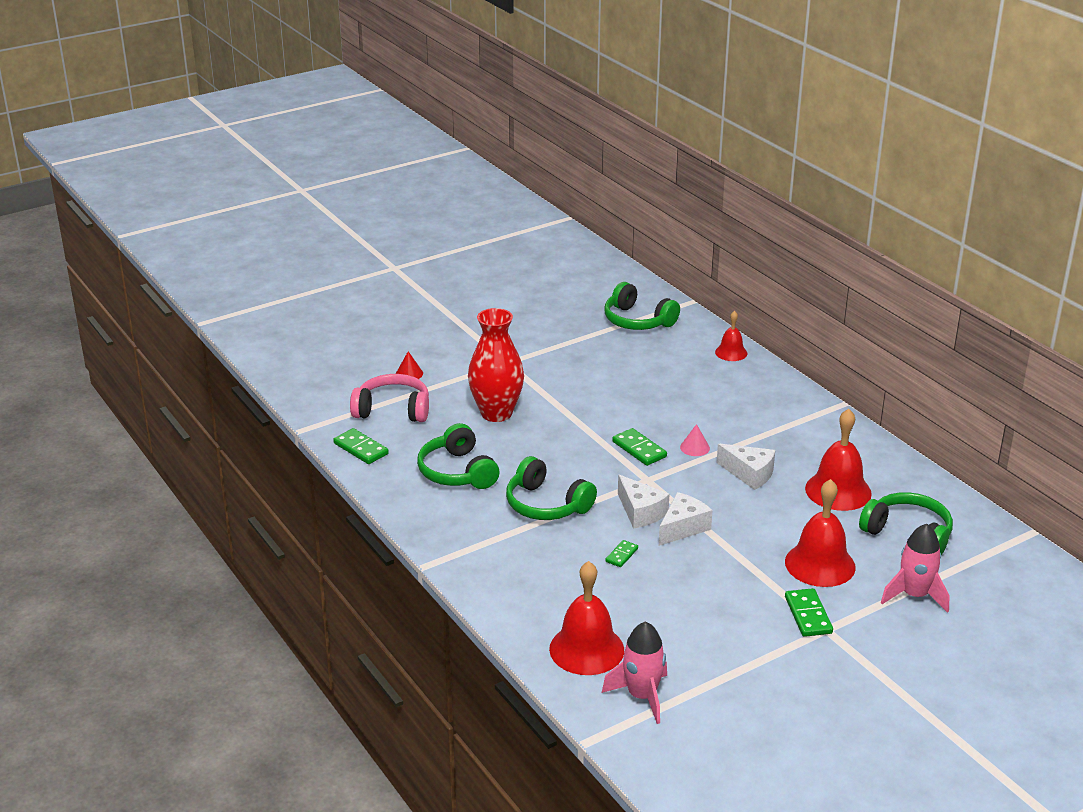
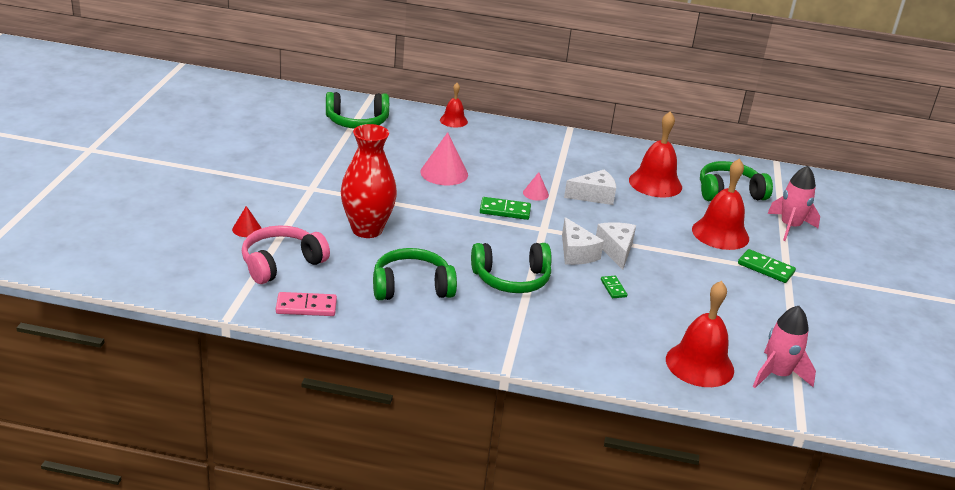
camera: 50 degrees left, 0 degrees up
green domino [333,428,389,464] -> pink domino [276,292,337,316]
green headphones [417,423,499,489] -> green headphones turned 150 degrees clockwise [373,248,457,300]
white cheese [618,475,669,529] -> white cheese turned 60 degrees clockwise [562,217,604,265]
none -> pink cone [420,132,468,186]

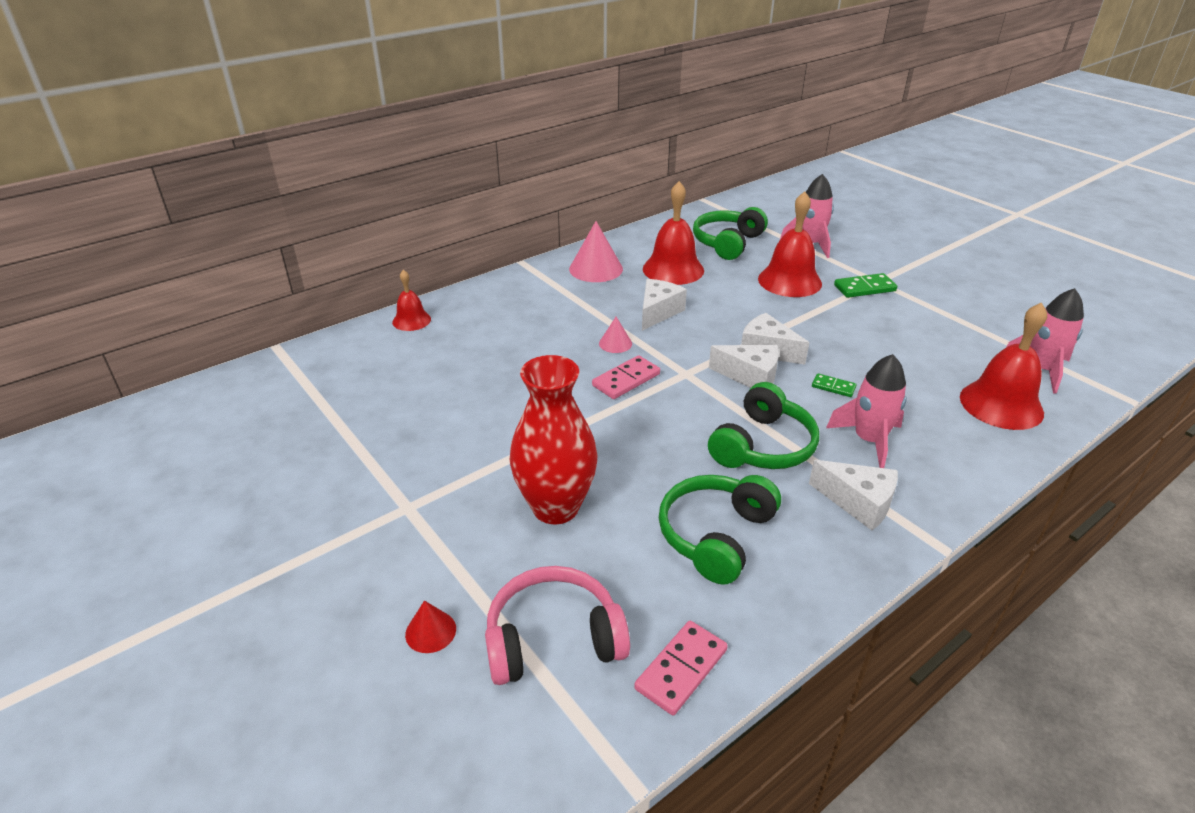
camera: 45 degrees left, 5 degrees up
pink headphones [242,225,330,284] -> pink headphones turned 75 degrees clockwise [485,566,630,685]
green headphones [326,92,389,129] -> none
pink cone [420,132,468,186] -> pink cone moved to [569,221,623,282]
green domino [480,197,531,220] -> pink domino [592,355,660,399]
none -> white cheese [809,460,898,530]
none -> pink rocket [826,354,907,468]

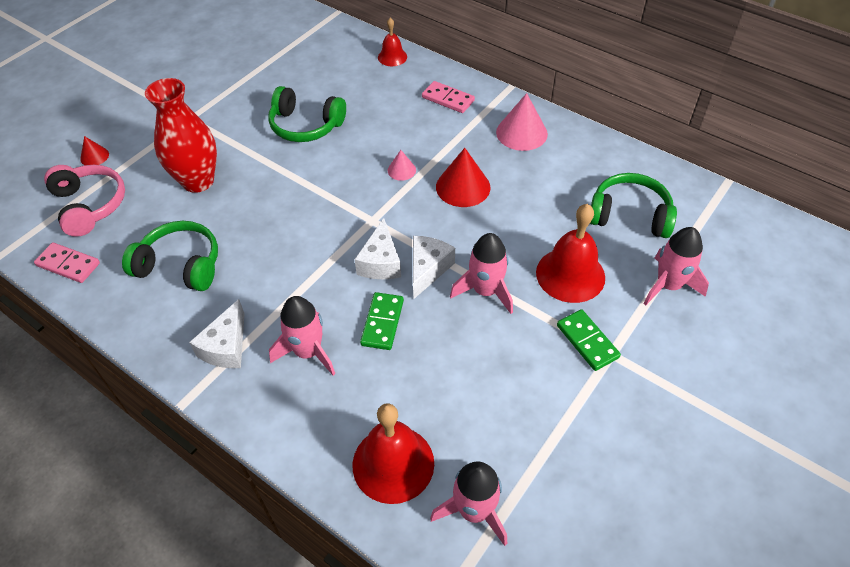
camera: 75 degrees right, 15 degrees up
pink domino [592,355,660,399] -> pink domino moved to [422,81,475,113]
white cheese [642,279,687,331] -> red cone [436,148,490,207]
red bell [643,181,704,285] -> none
green headphones [708,382,819,469] -> green headphones moved to [268,86,346,142]
green domino [812,373,856,397] -> green domino [360,292,404,350], size x1.65
none -> pink rocket [450,233,513,314]

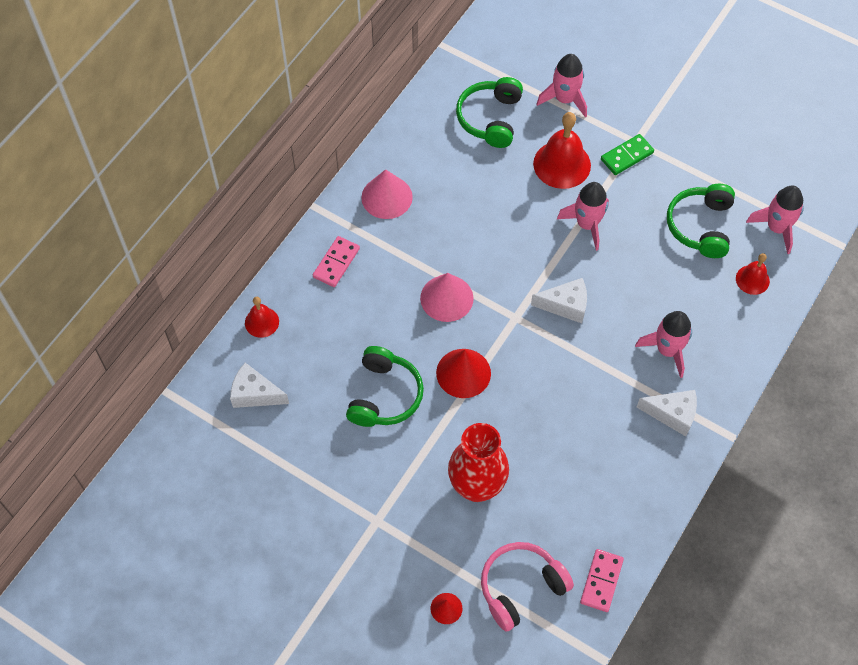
camera: 95 degrees left, 10 degrees up
green headphones [122,221,218,291] -> green headphones moved to [667,184,735,258]
red bell [353,403,434,504] -> red bell [736,253,770,295], size x0.56
green domino [360,292,404,350] -> none
pink cone [388,150,416,181] -> pink cone [420,273,474,322], size x1.87
white cheese [413,236,455,299] -> white cheese moved to [230,363,289,408]
red cone [436,148,490,207] -> red cone moved to [436,349,491,398]

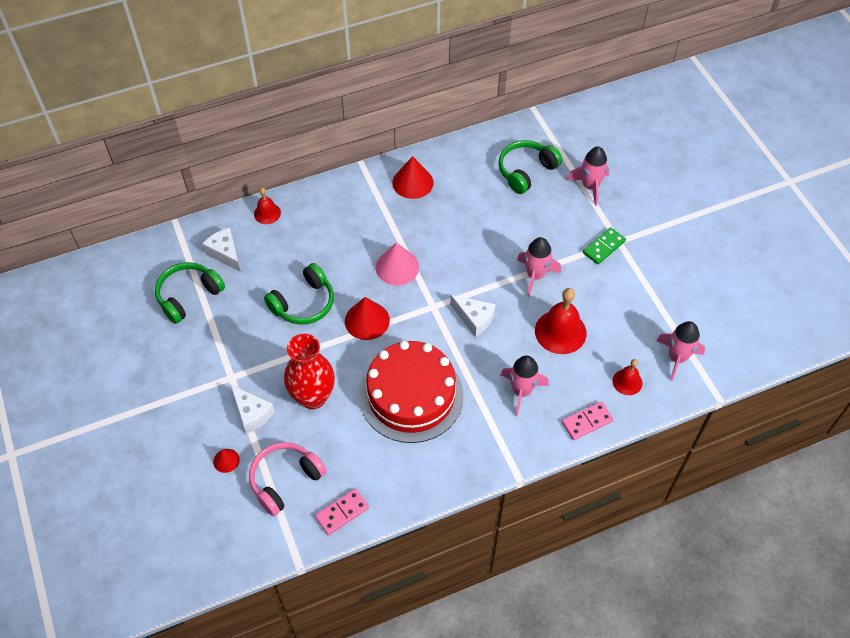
camera: 35 degrees right, 5 degrees down
pink domino [313,236,360,287] -> pink domino moved to [562,401,614,440]
pink cone [361,169,413,219] -> red cone [392,156,434,199]
pink headphones [481,542,574,632] -> pink headphones turned 45 degrees counterclockwise [249,442,327,516]
red bell [533,112,591,189] -> red bell moved to [535,288,586,354]
green domino [601,134,654,175] -> green domino turned 45 degrees counterclockwise [583,227,626,265]
white cheese [637,390,697,436] -> white cheese moved to [230,384,275,434]
green headphones [667,184,735,258] -> green headphones moved to [155,262,225,324]
none -> red cake [359,341,464,443]

